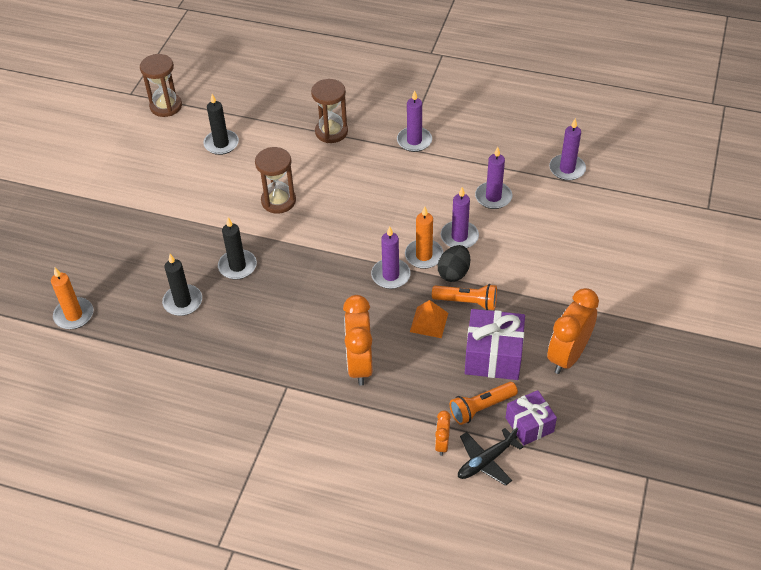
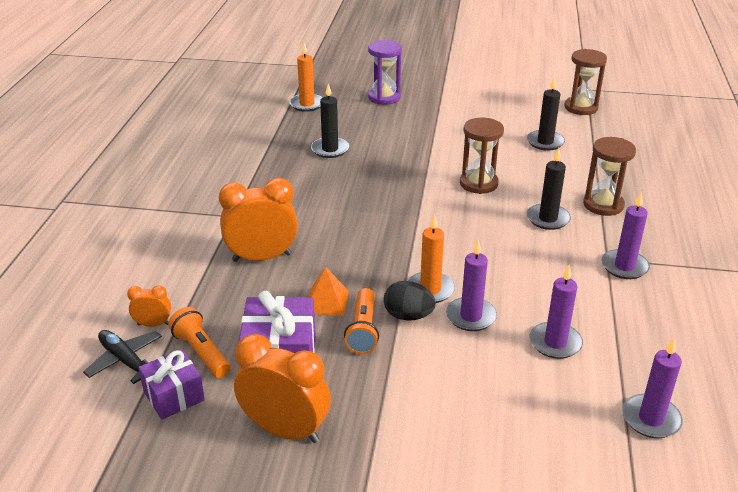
camera: 80 degrees right, 15 degrees down
black candle [218,217,257,280] -> black candle moved to [527,148,571,230]
purple candle [371,226,411,289] -> none
none -> purple hourglass [368,40,402,105]

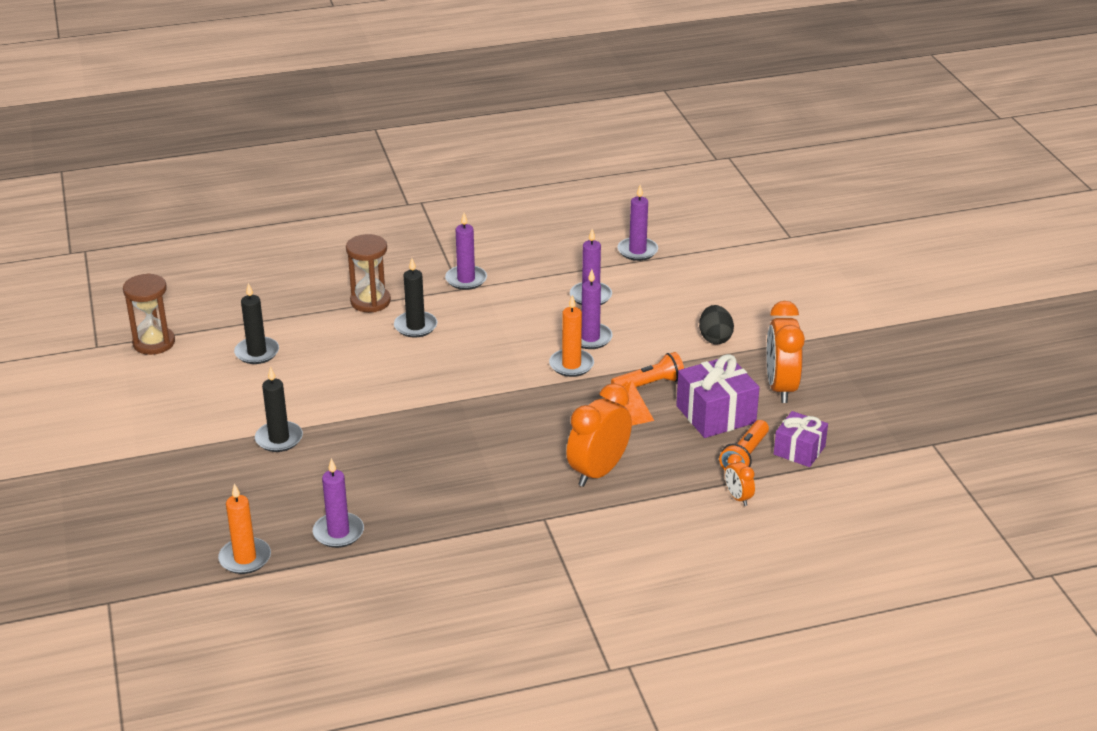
camera: 115 degrees left, 0 degrees up
black plane [83,330,162,384] -> none
orange clock [219,178,298,262] -> orange clock turned 75 degrees clockwise [566,383,632,487]
black candle [311,84,349,158] -> black candle moved to [255,367,303,452]
purple hourglass [368,40,402,105] -> none
black egg [384,281,436,321] -> black egg moved to [699,305,734,344]
brown hourglass [460,118,504,194] -> none
none -> purple candle [313,458,364,548]

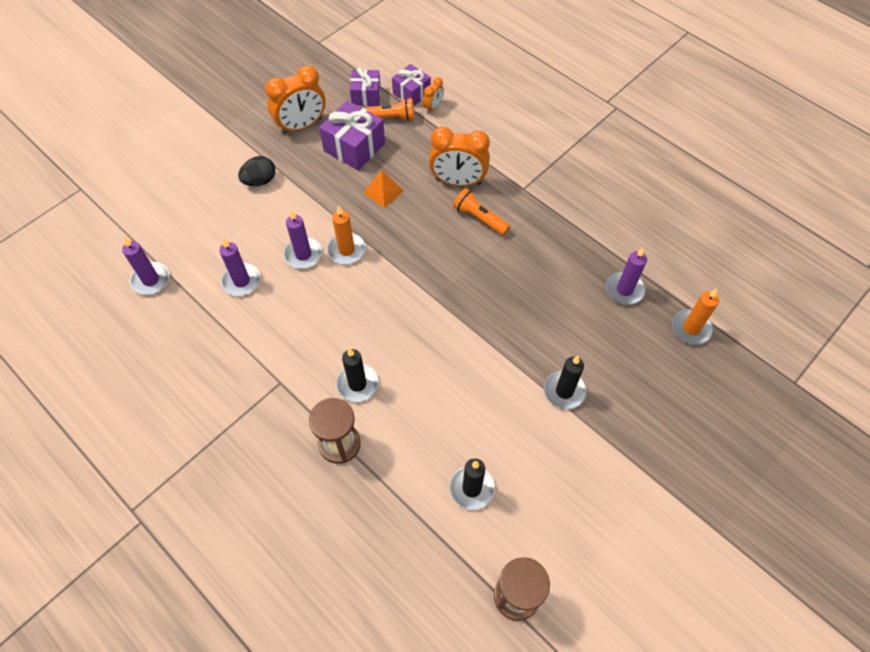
camera: 120 degrees left, 25 degrees up
purple candle [445,213,487,290] -> none
orange flashlight [611,352,684,387] -> orange flashlight moved to [453,188,510,235]
none -> purple gift [392,64,431,106]

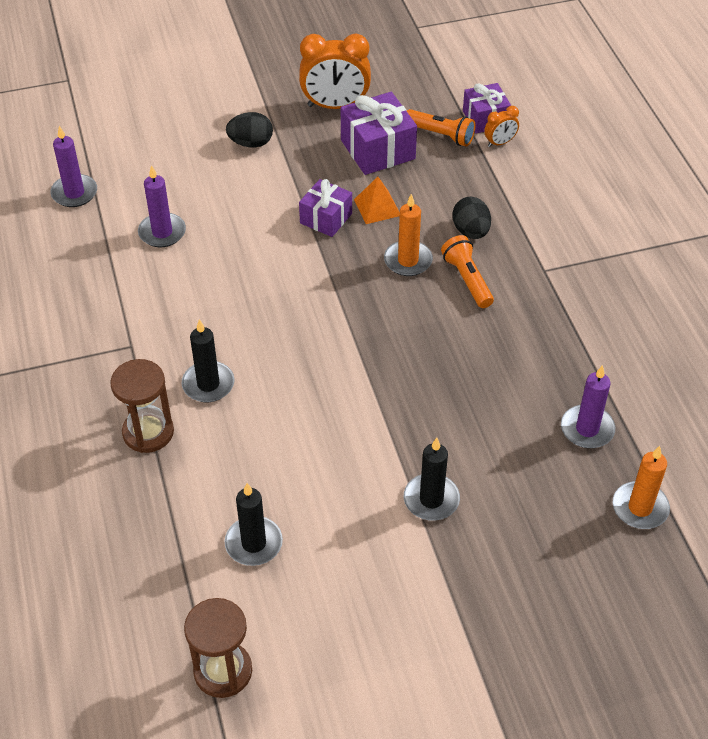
camera: 30 degrees right, 10 degrees down
purple candle [284,210,322,269] -> none
orange candle [327,205,366,264] -> orange candle moved to [384,194,433,276]
purple gift [350,67,380,106] -> purple gift moved to [299,179,352,237]
orange clock [429,127,490,186] -> black egg [452,197,491,239]

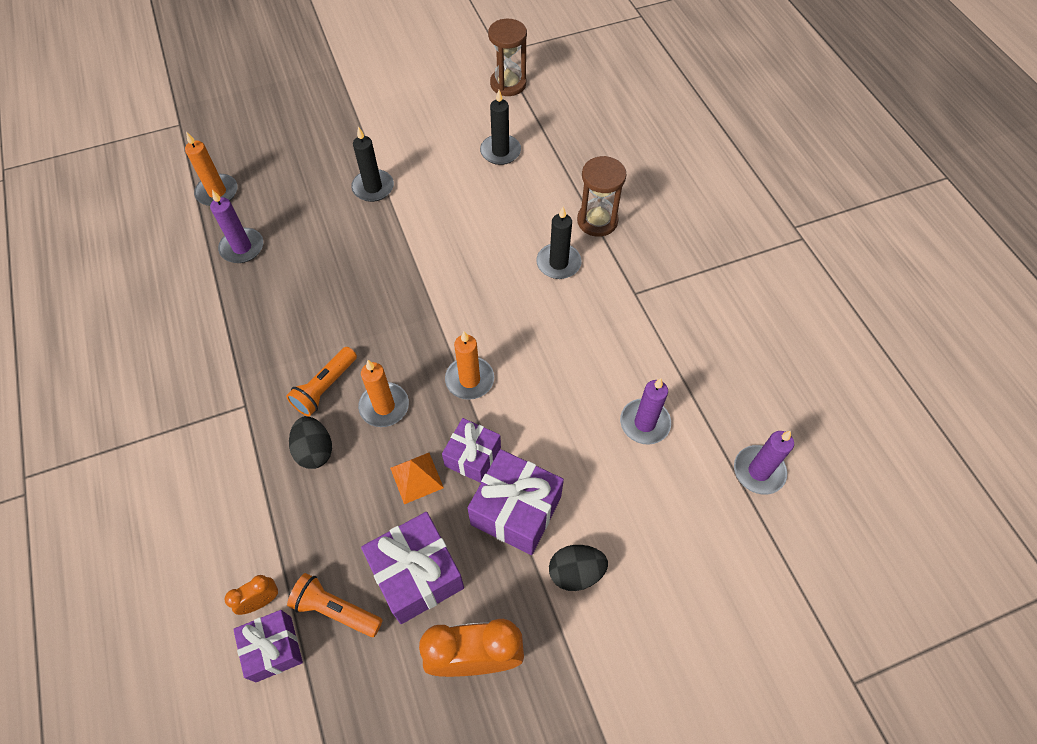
camera: 175 degrees right, 10 degrees up
orange flashlight [441,235,494,308] -> orange flashlight turned 60 degrees clockwise [286,347,357,417]
none -> orange candle [445,331,494,400]
none -> purple gift [468,449,564,555]

